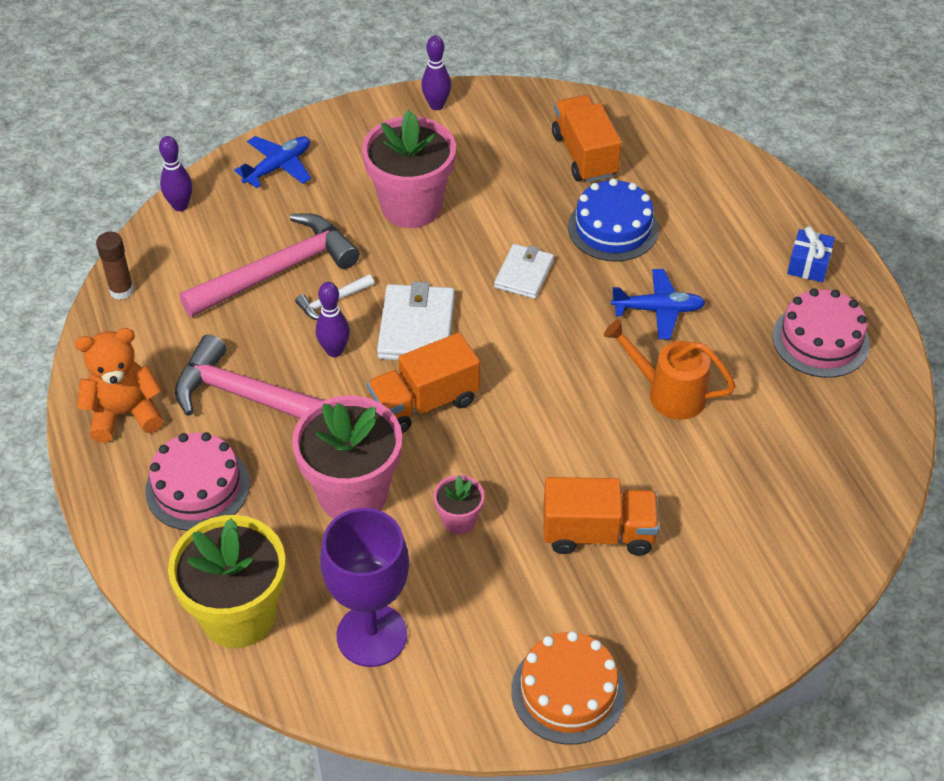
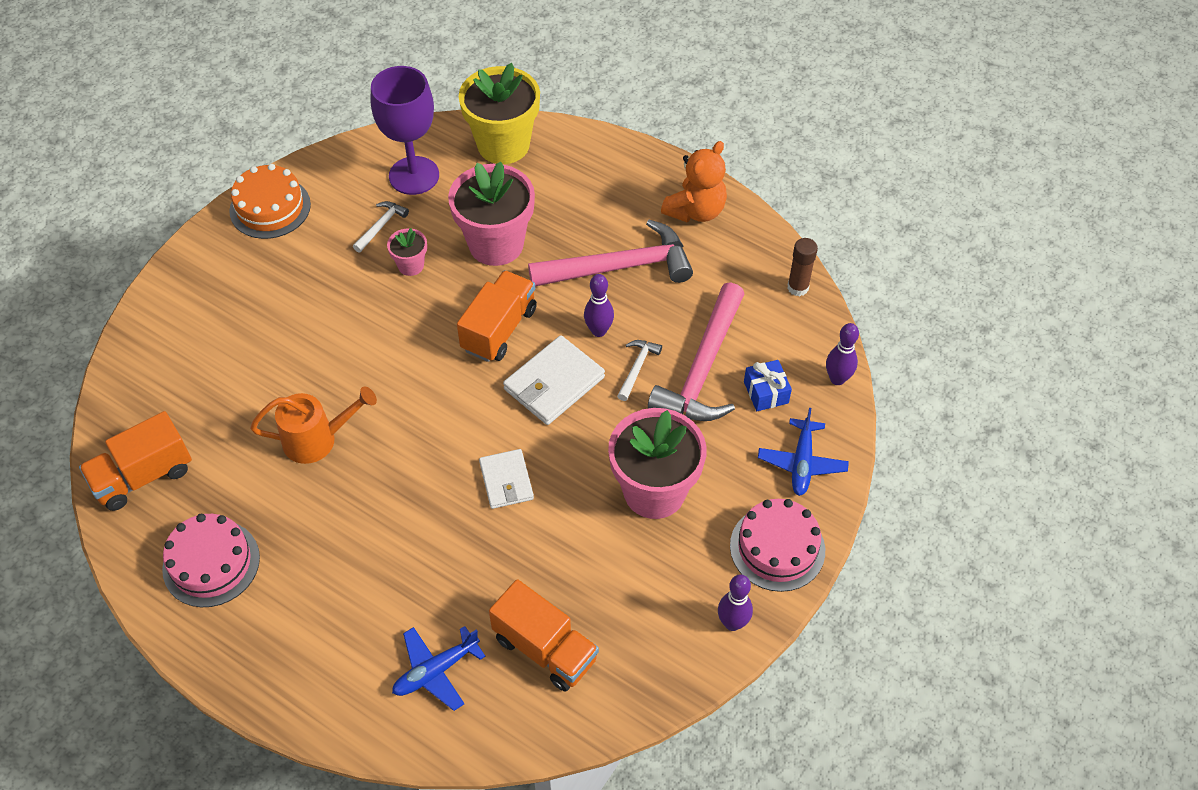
camera: 145 degrees right, 5 degrees up
pink cake [145,432,250,531] -> pink cake moved to [730,499,825,592]
white wallet [377,281,455,360] -> white wallet turned 75 degrees clockwise [503,335,605,425]
orange truck [544,477,659,556] -> orange truck moved to [79,411,192,511]
blue cake [568,178,659,262] -> none
blue plane [611,269,706,339] -> blue plane moved to [392,626,486,711]
blue gift [787,226,835,282] -> blue gift moved to [744,360,792,411]
none -> white hammer [353,201,409,252]

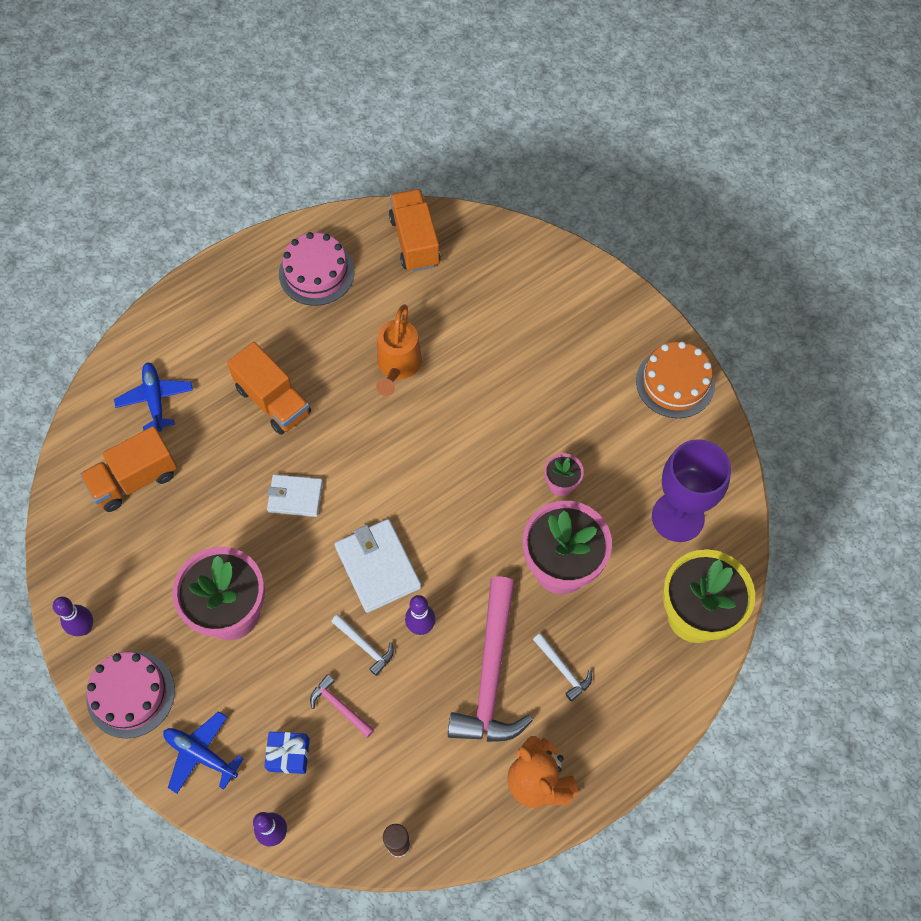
camera: 110 degrees right, 10 degrees up
white hammer [353,201,409,252] -> white hammer moved to [533,633,592,702]
orange truck [457,270,537,362] -> orange truck moved to [227,342,311,435]
pink hammer [648,282,744,421] -> pink hammer [310,674,374,738], size x0.44

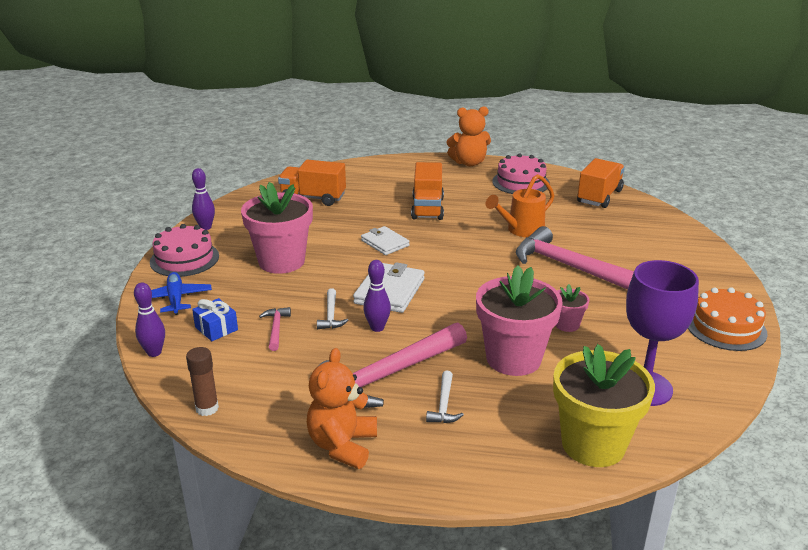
camera: 45 degrees right, 35 degrees down
blue plane [114,362,193,432] -> none
none -> orange teddy bear [446,106,491,166]
none -> pink hammer [516,226,634,290]

